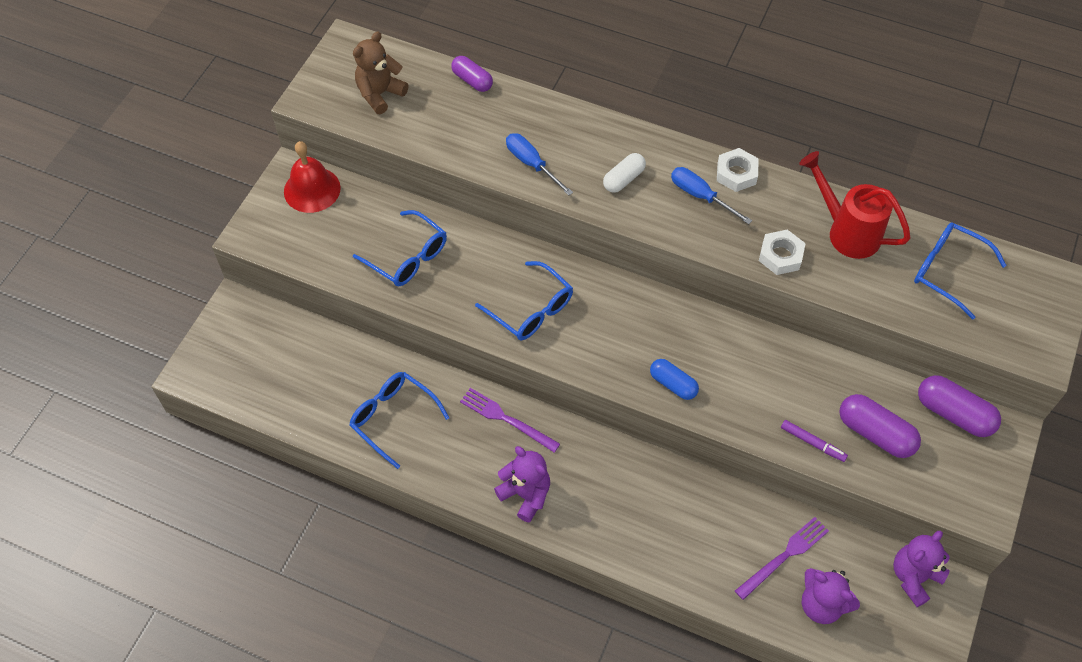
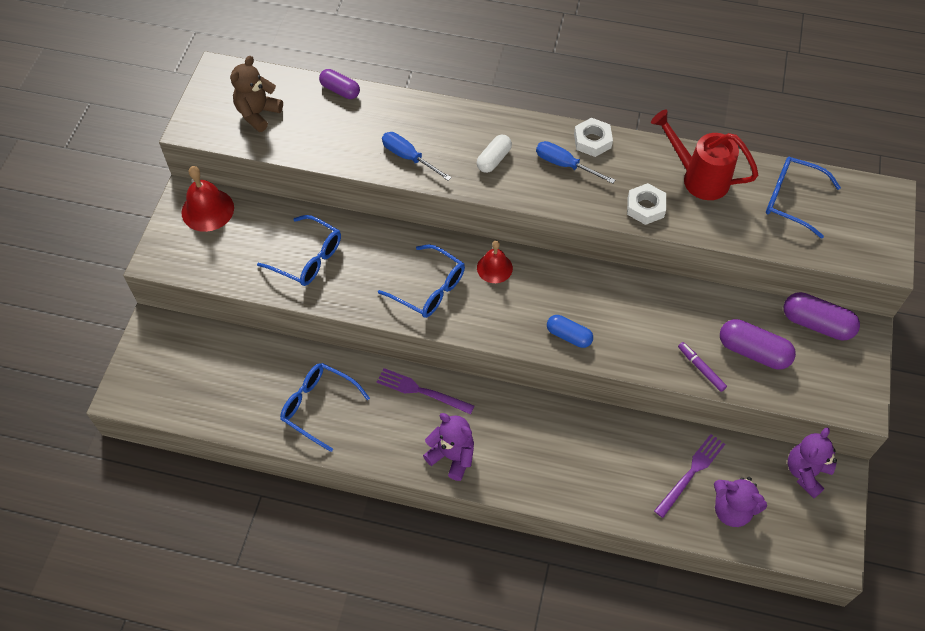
camera: 10 degrees left, 0 degrees up
purple marker [781,420,848,462] -> purple marker turned 150 degrees counterclockwise [678,342,727,392]
none -> red bell [477,241,513,283]

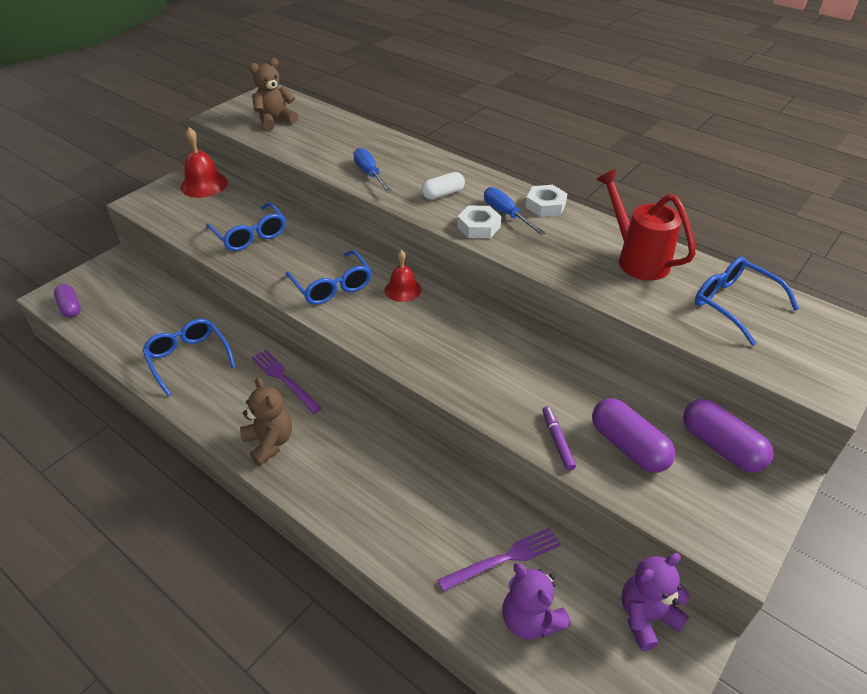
camera: 25 degrees right, 15 degrees down
purple capsule [319,69,360,99] -> purple capsule moved to [54,284,81,318]
purple teddy bear [423,413,474,481] -> brown teddy bear [240,377,292,466]
blue capsule [547,315,593,348] -> none
white nut [627,183,666,225] -> white nut moved to [457,206,501,238]

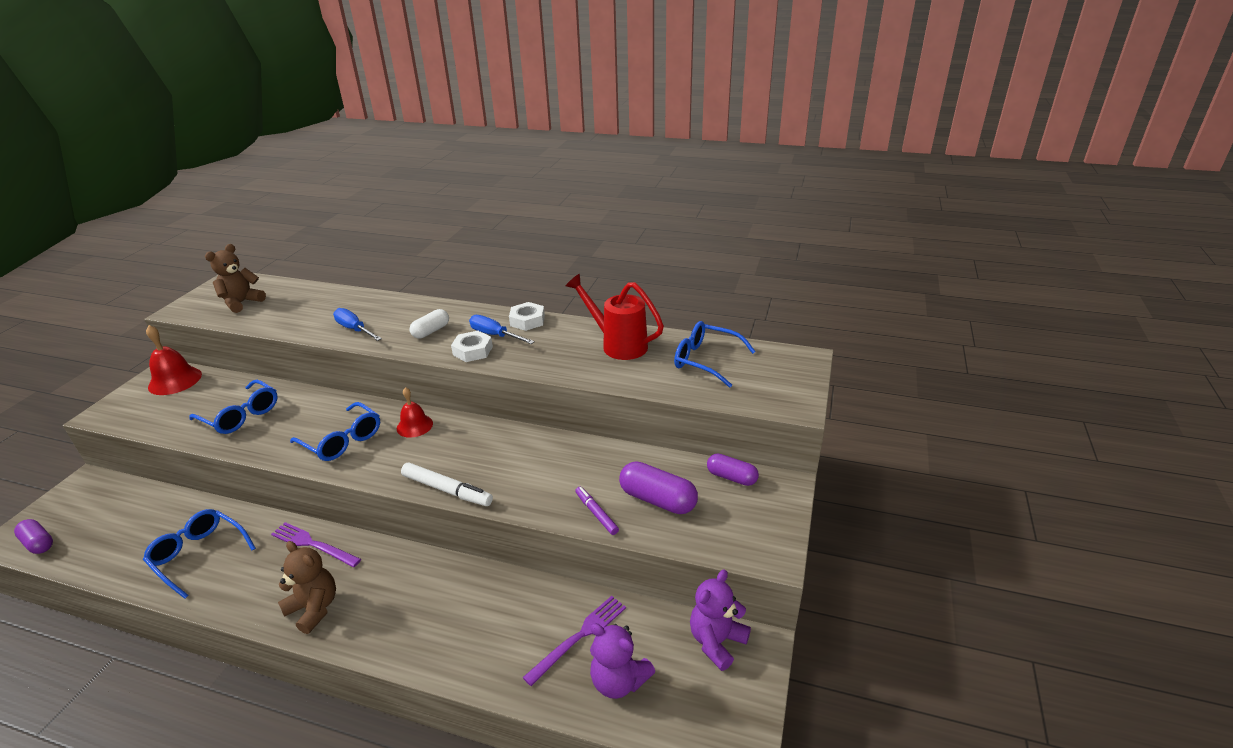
camera: 20 degrees left, 10 degrees down
purple capsule [683,399,774,473] -> purple capsule [707,453,759,486], size x0.66
none -> white marker [401,463,493,506]

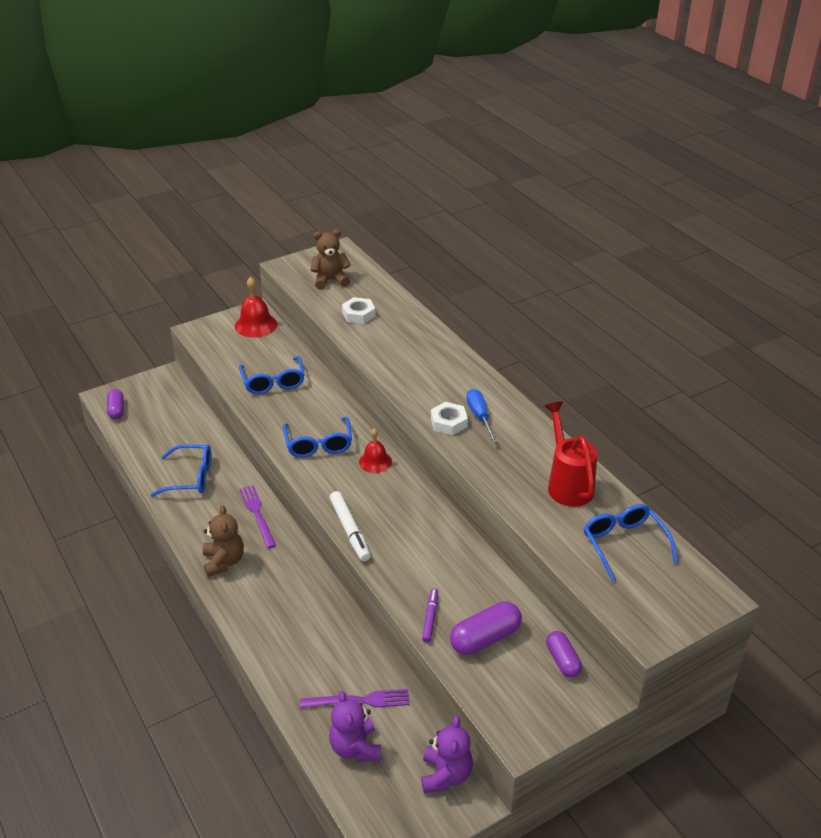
camera: 40 degrees right, 5 degrees up
blue glasses [143,509,256,599] -> blue glasses turned 105 degrees clockwise [150,444,211,497]
blue screwdriver [333,308,382,341] -> none
white capsule [409,309,449,339] -> none
white nut [509,302,545,331] -> white nut moved to [342,297,376,324]
purple capsule [619,461,698,514] -> purple capsule turned 75 degrees clockwise [450,602,522,655]
purple teddy bear [690,570,751,671] -> purple teddy bear turned 105 degrees clockwise [421,716,473,793]

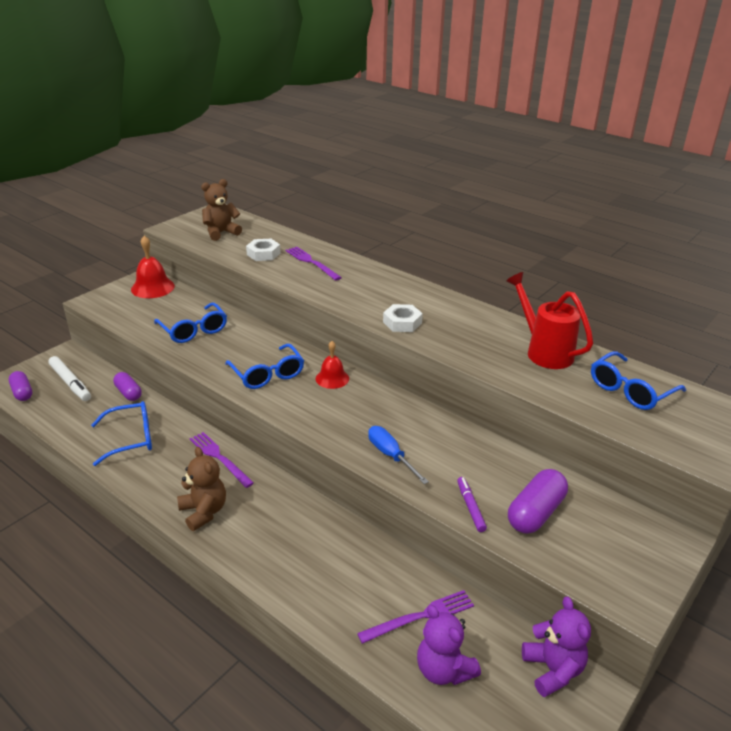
camera: 20 degrees left, 5 degrees down
white marker [330,491,371,561] -> white marker moved to [48,356,91,401]
blue screwdriver [466,389,498,443] -> blue screwdriver moved to [368,426,429,484]
purple capsule [546,631,582,678] -> purple capsule moved to [113,372,142,401]
blue glasses [584,504,678,582] -> blue glasses turned 90 degrees counterclockwise [591,351,686,410]
none -> purple fork [285,247,342,281]

